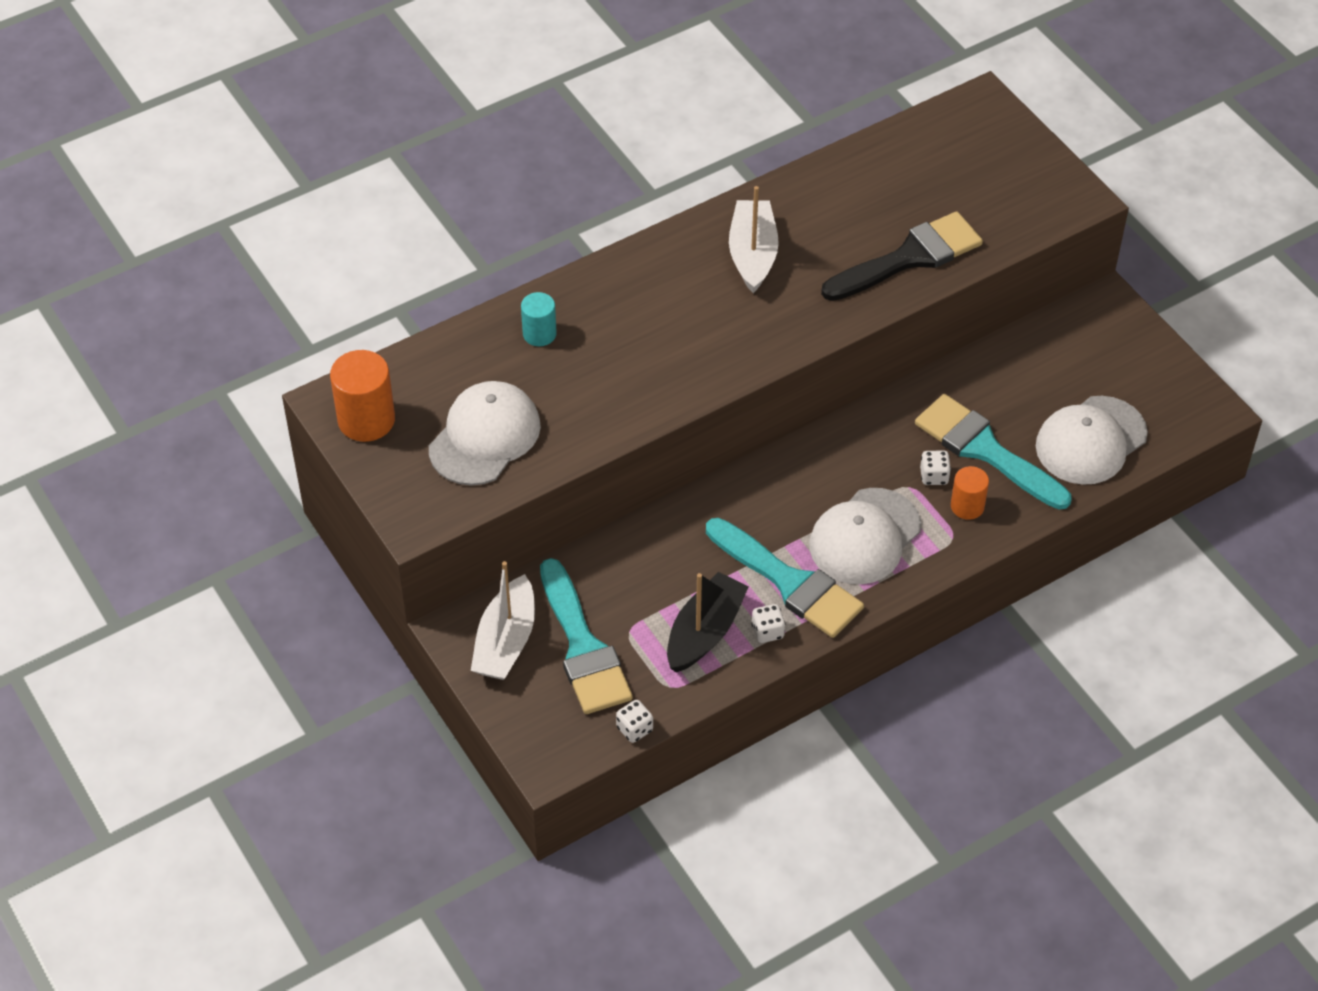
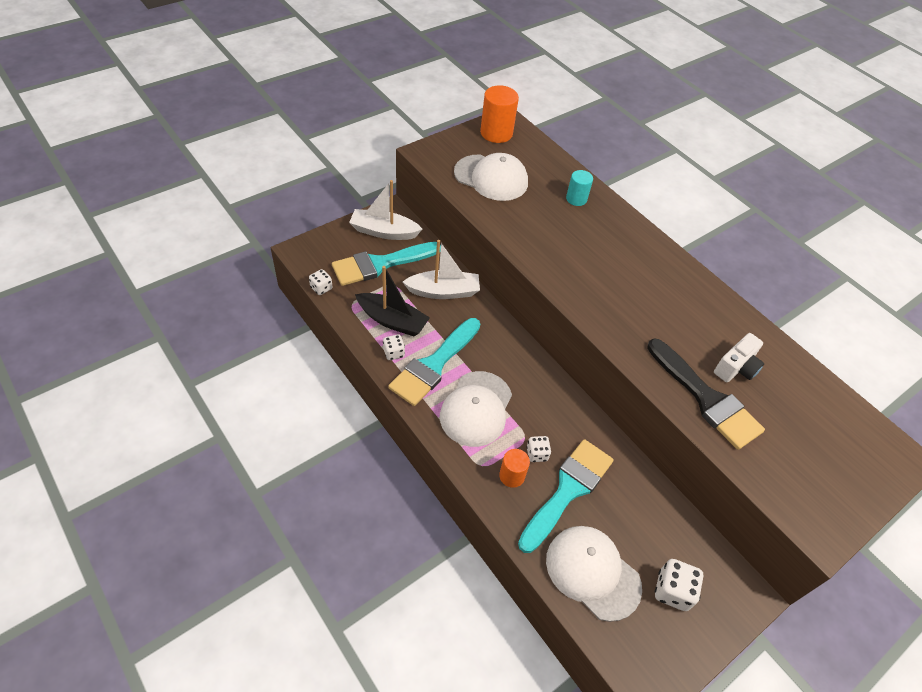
camera: 80 degrees right, 0 degrees up
white boat [729,186,779,293] -> white boat moved to [403,240,480,299]
white cap [809,488,921,585] -> white cap turned 105 degrees counterclockwise [440,371,512,447]
none -> white dice [655,559,703,611]
none -> white camera [714,333,764,382]

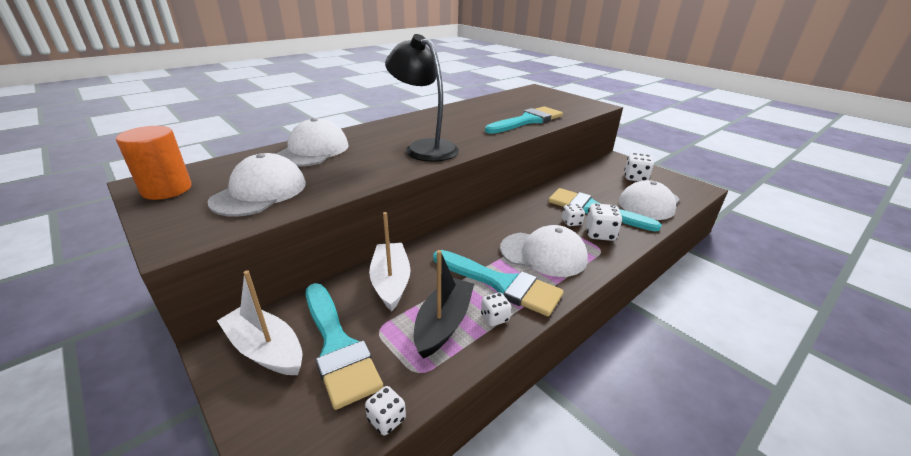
camera: 90 degrees left, 20 degrees down
white boat [349,180,422,240] -> white boat turned 120 degrees clockwise [217,270,302,375]
orange cylinder [499,449,530,488] -> white dice [586,203,623,241]
turquoise cylinder [566,170,593,206] -> white cap [276,118,349,167]
black brush [647,338,765,450] -> turquoise brush [485,106,563,134]
white camera [714,333,764,382] -> none
none -> black lamp [385,34,459,162]

